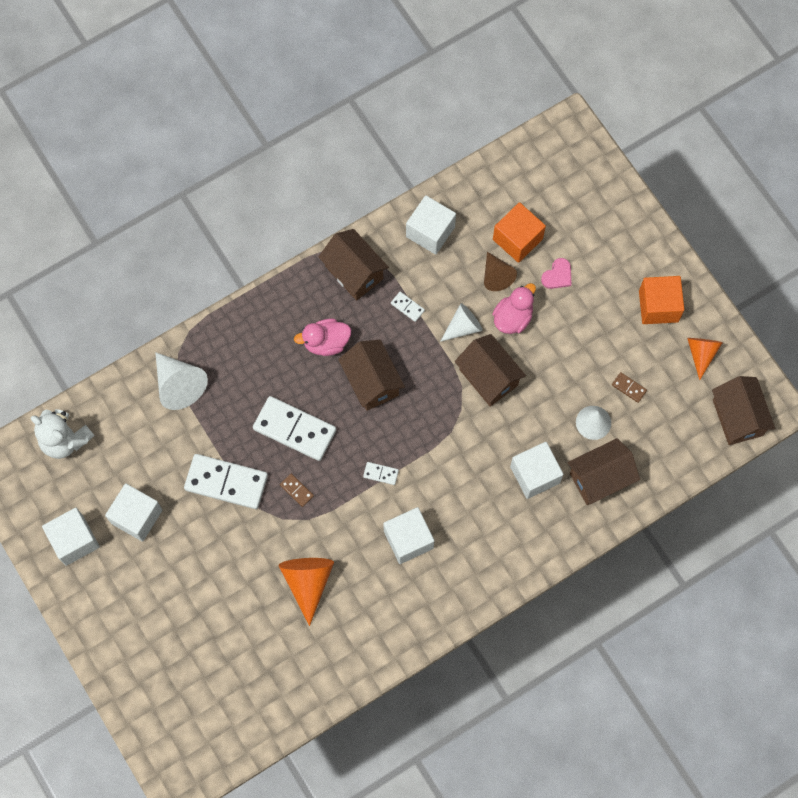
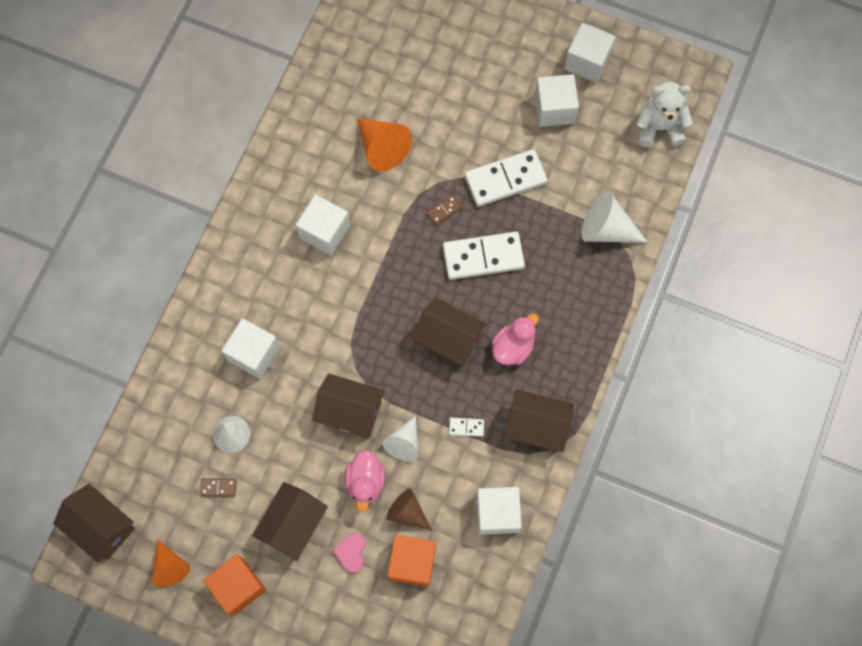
camera: 145 degrees right, 0 degrees up
brown domino [280,474,314,507] -> brown domino turned 45 degrees counterclockwise [427,195,462,225]
white domino [363,462,399,485] -> none
brown house [567,438,640,505] -> brown house moved to [252,482,328,561]

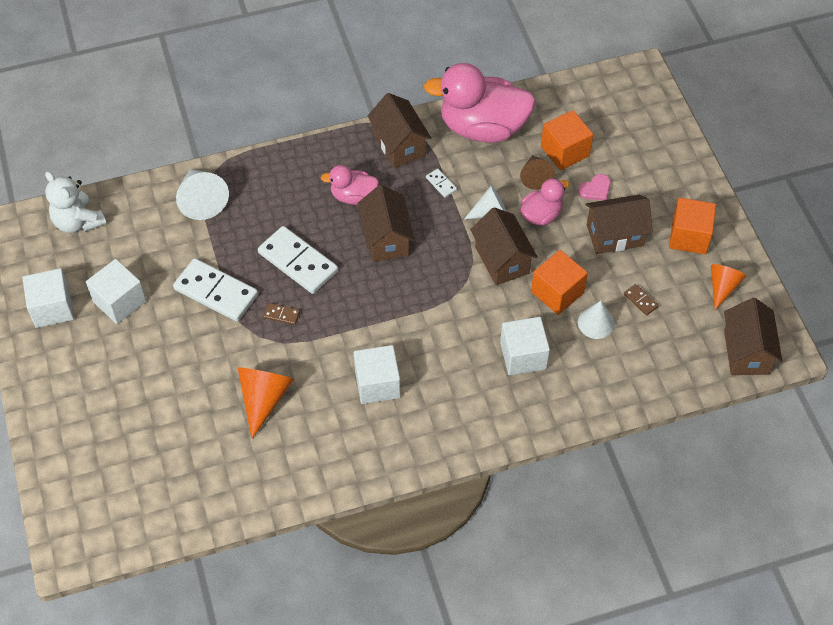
camera: 130 degrees left, 15 degrees down
white cube [476,487,522,535] -> pink duck [424,63,536,143]
none -> orange cube [531,250,588,315]

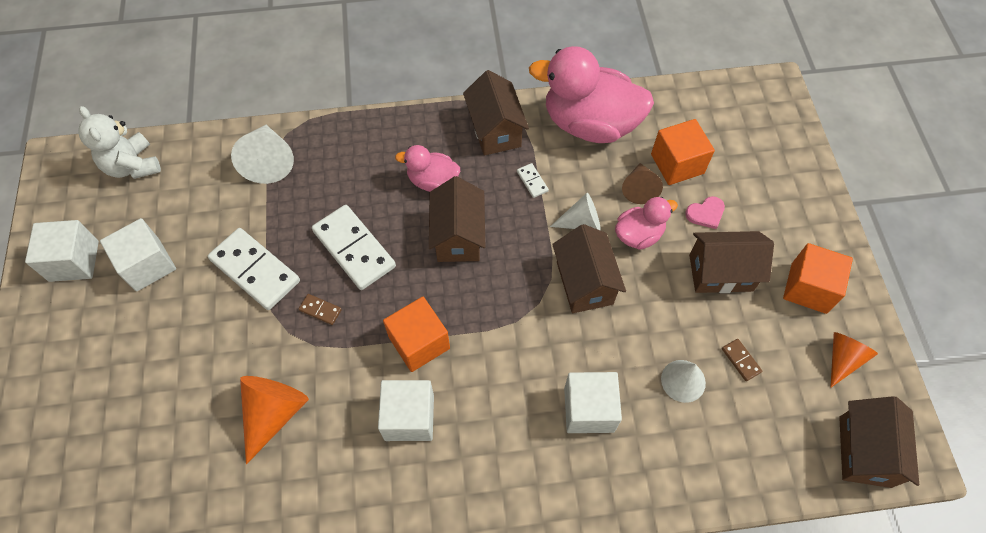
camera: 10 degrees right, 5 degrees up
orange cube [531,250,588,315] -> orange cube moved to [383,297,450,372]

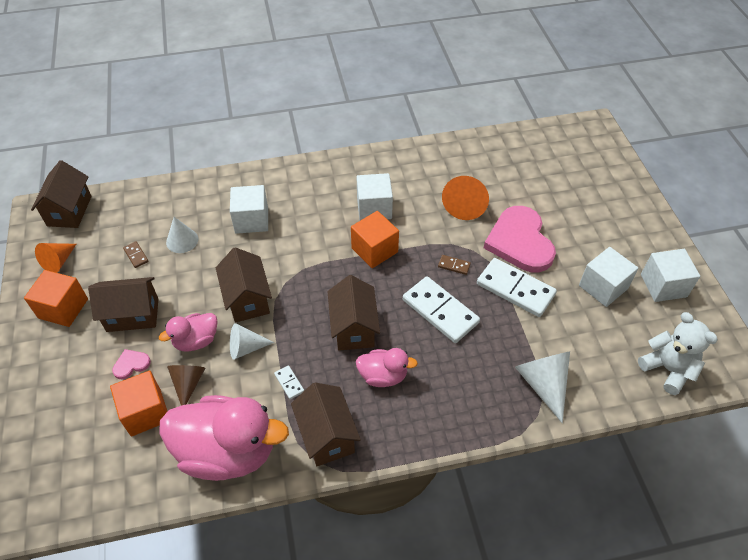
camera: 175 degrees right, 10 degrees down
none -> pink heart [484,206,556,272]

